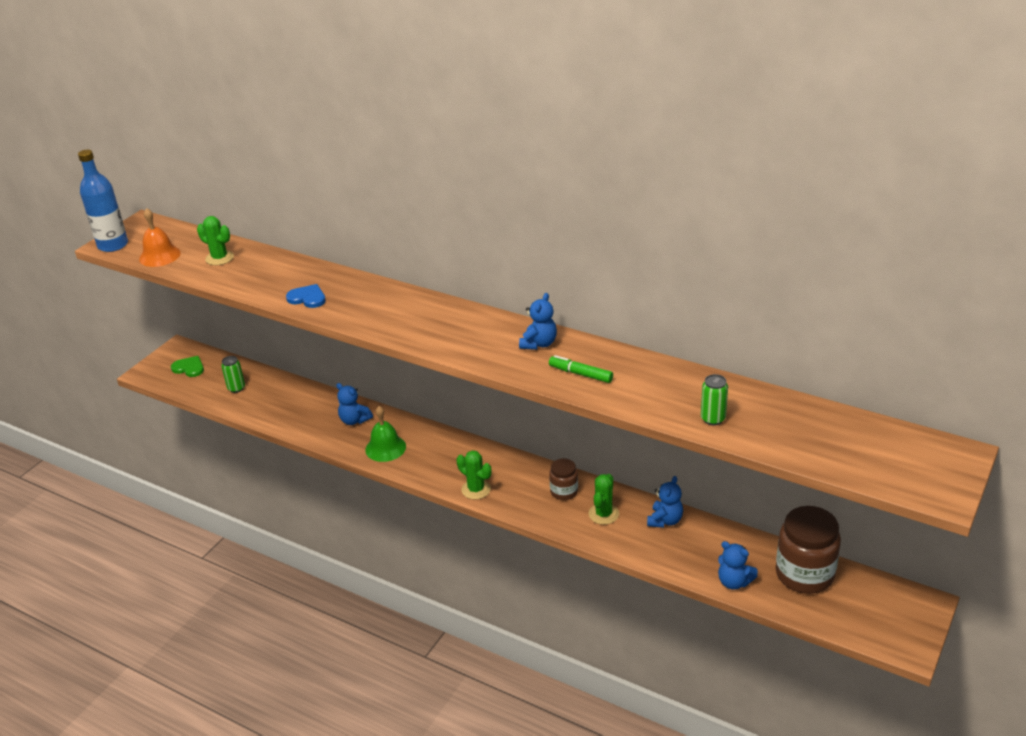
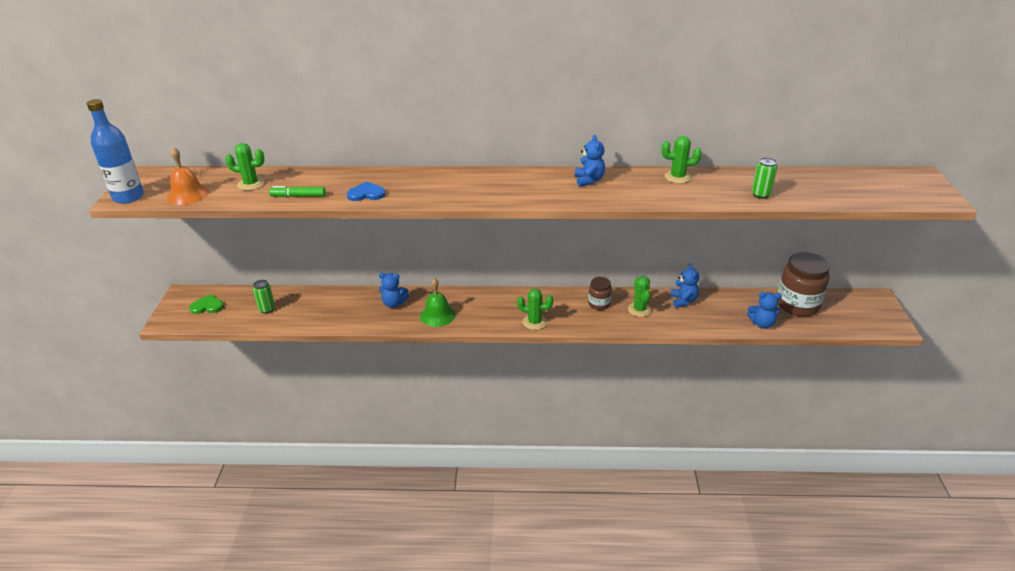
camera: 30 degrees left, 0 degrees up
green marker [549,355,613,383] -> green marker moved to [269,186,326,197]
none -> green cactus [662,136,702,184]

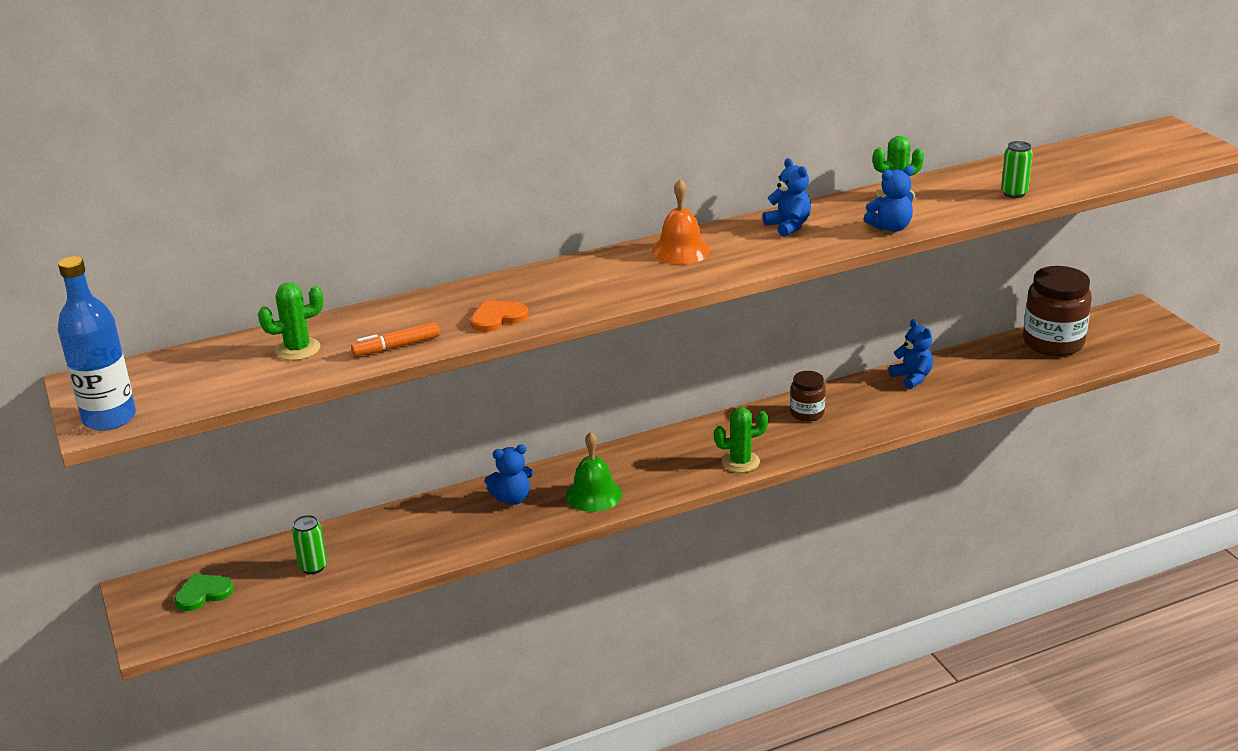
camera: 25 degrees left, 5 degrees down
orange bell [167,147,209,205] -> orange bell moved to [652,179,711,265]
green marker [269,186,326,197] -> orange marker [351,322,440,356]
blue heart [347,182,386,201] -> orange heart [471,300,528,332]
green cactus [628,276,652,317] -> none
blue teddy bear [747,292,782,328] -> blue teddy bear moved to [863,166,914,232]

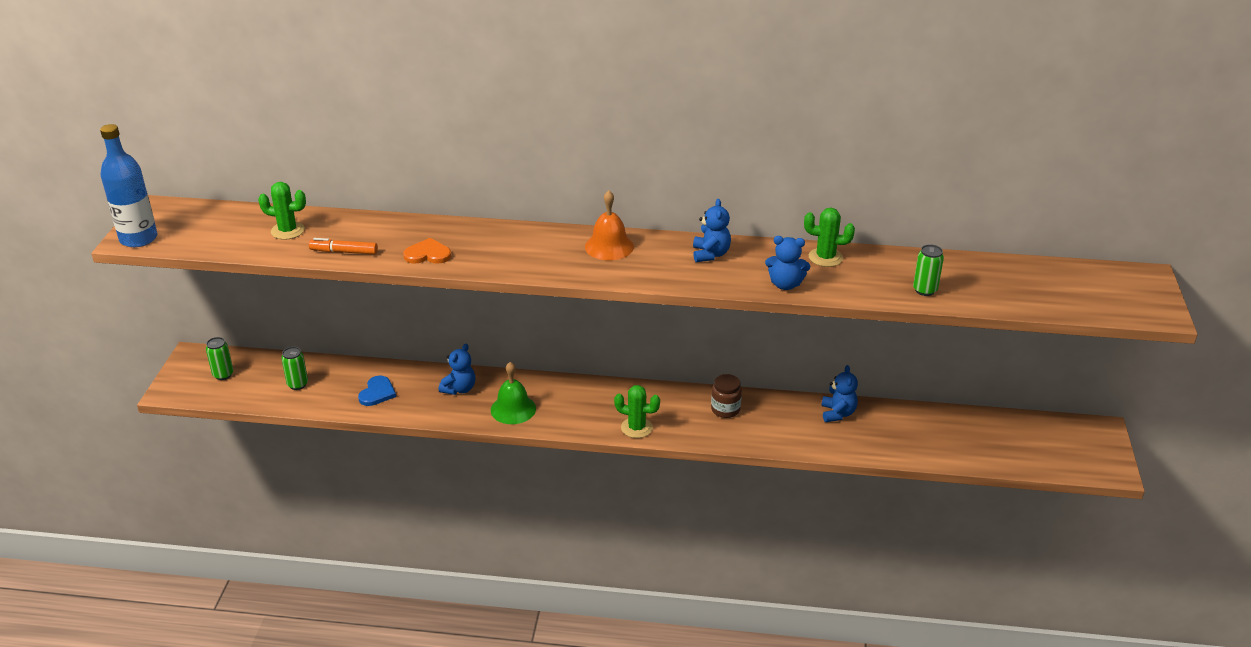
camera: 30 degrees right, 5 degrees up
green heart [174,574,234,611] -> green can [206,337,234,380]
blue teddy bear [485,444,534,505] -> blue teddy bear turned 75 degrees counterclockwise [439,344,476,395]
brown jar [1023,266,1092,356] -> none
none -> blue heart [358,375,396,406]

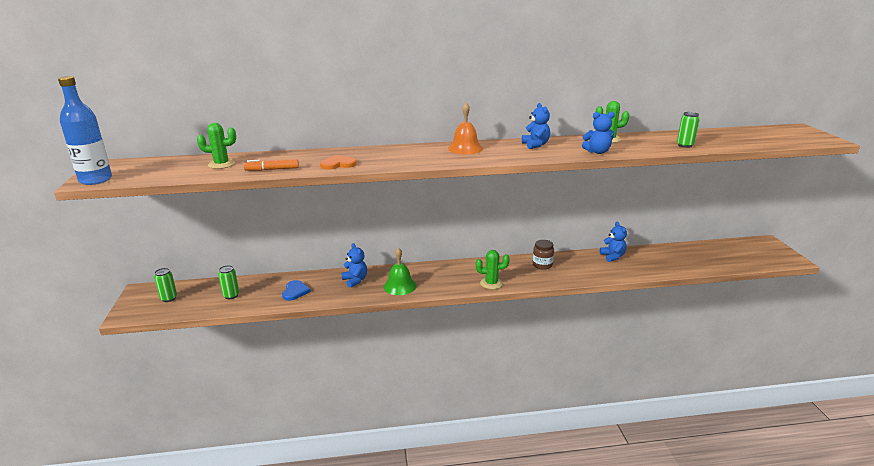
camera: 15 degrees left, 10 degrees down
blue teddy bear [439,344,476,395] -> blue teddy bear turned 45 degrees counterclockwise [341,243,367,288]

